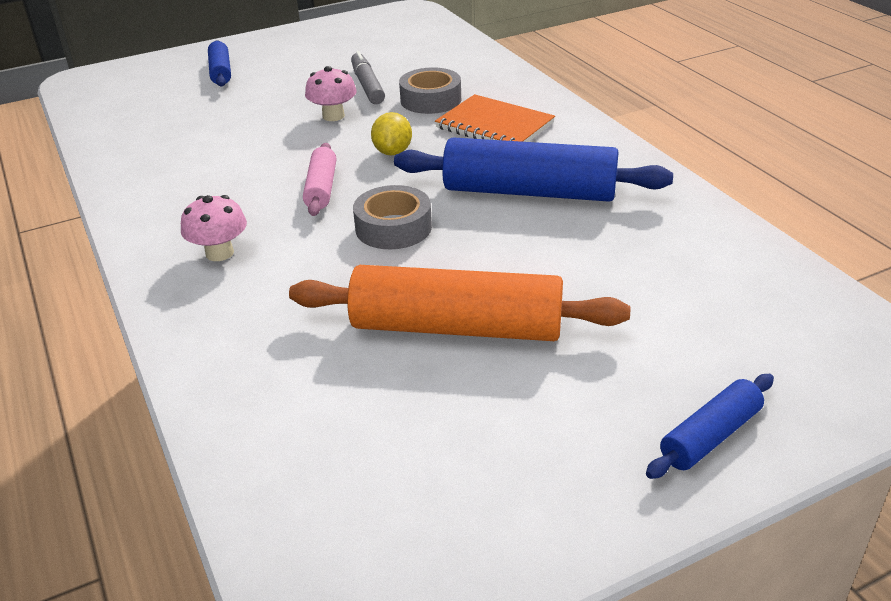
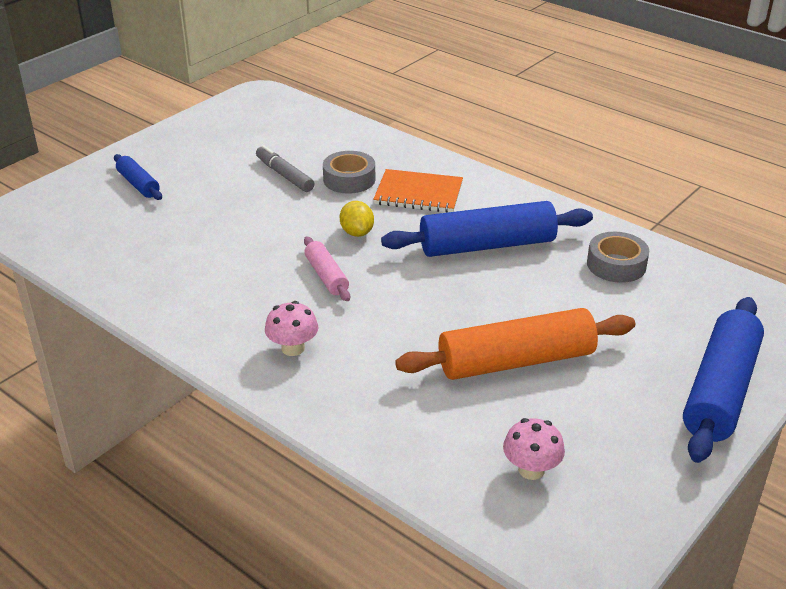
camera: 25 degrees left, 0 degrees up
pink mushroom [305,66,357,121] -> pink mushroom moved to [503,418,565,480]
grey tape [353,185,432,249] -> grey tape moved to [587,232,649,283]
blue rolling pin [646,374,774,479] -> blue rolling pin [683,297,764,463], size x1.97

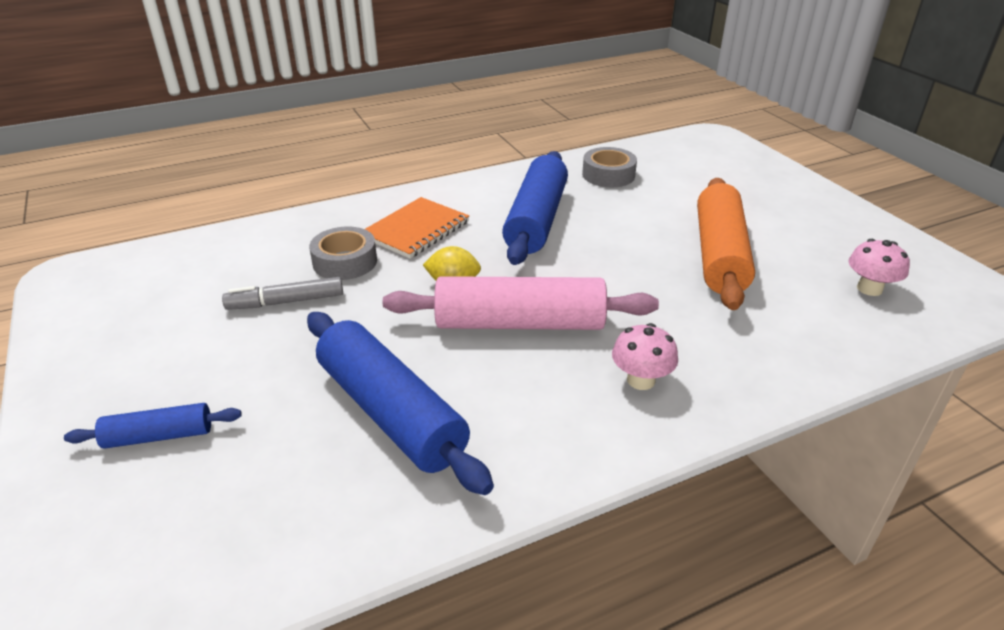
camera: 65 degrees left, 0 degrees up
pink rolling pin [304,236,350,301] -> pink rolling pin [383,276,659,330], size x1.97
blue rolling pin [683,297,764,463] -> blue rolling pin moved to [307,312,494,495]

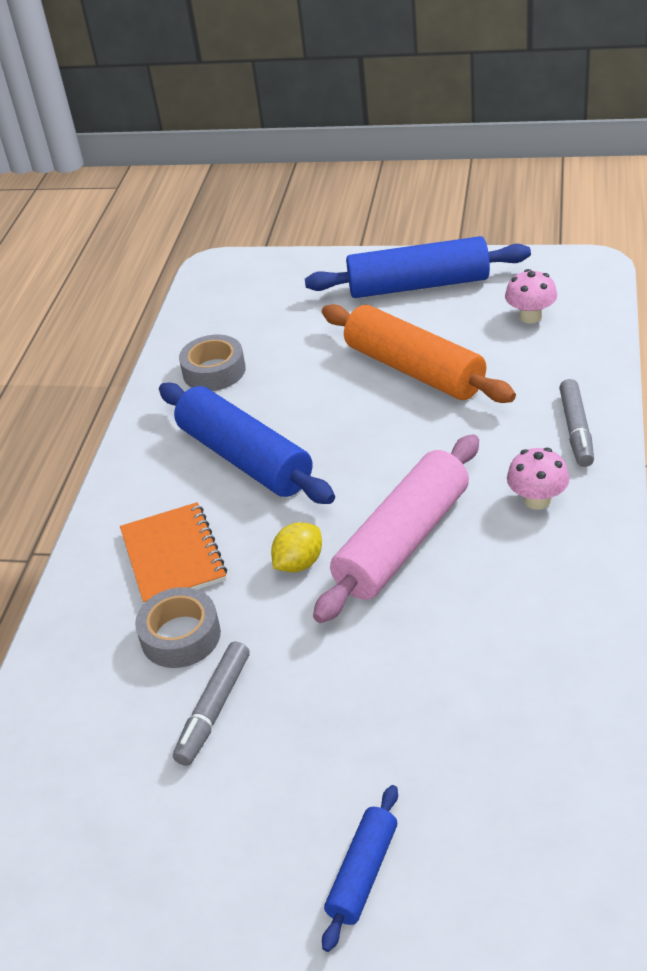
camera: 50 degrees left, 5 degrees up
blue rolling pin [307,312,494,495] -> blue rolling pin moved to [305,236,531,298]
none -> grey marker [559,379,594,467]

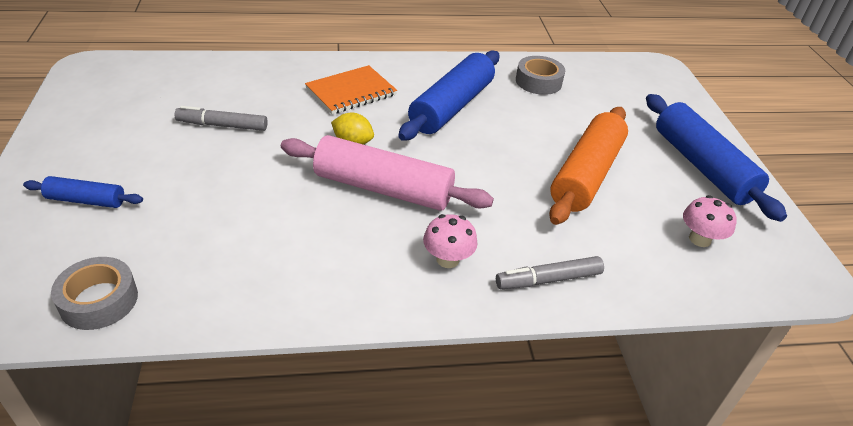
camera: 65 degrees right, 0 degrees up
grey tape [135,587,221,668] -> grey tape moved to [51,257,138,330]

